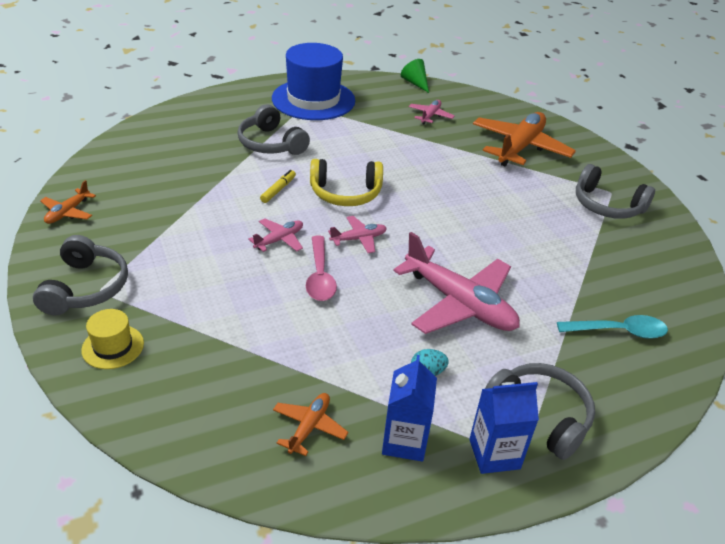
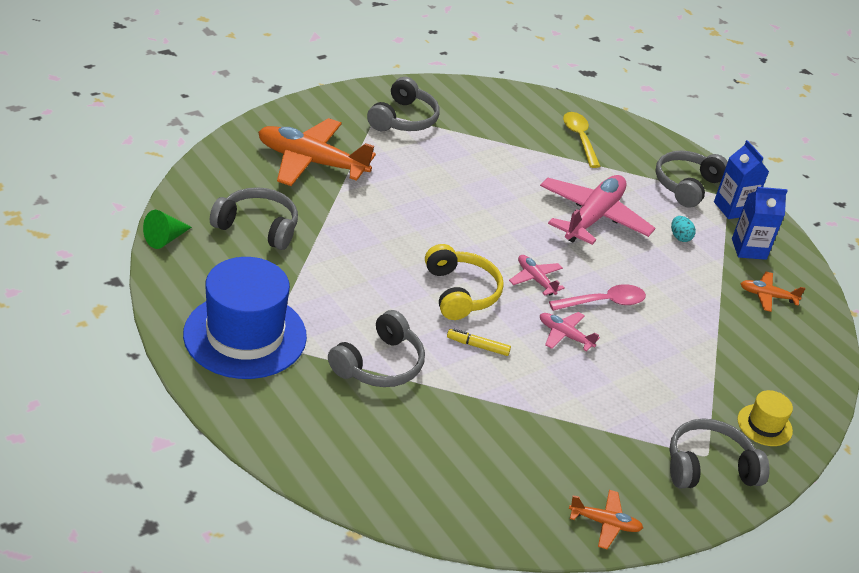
camera: 105 degrees left, 0 degrees up
pink plane [409,100,455,125] -> grey headphones [210,187,298,250]
turquoise spoon [557,315,668,339] -> yellow spoon [563,112,600,168]

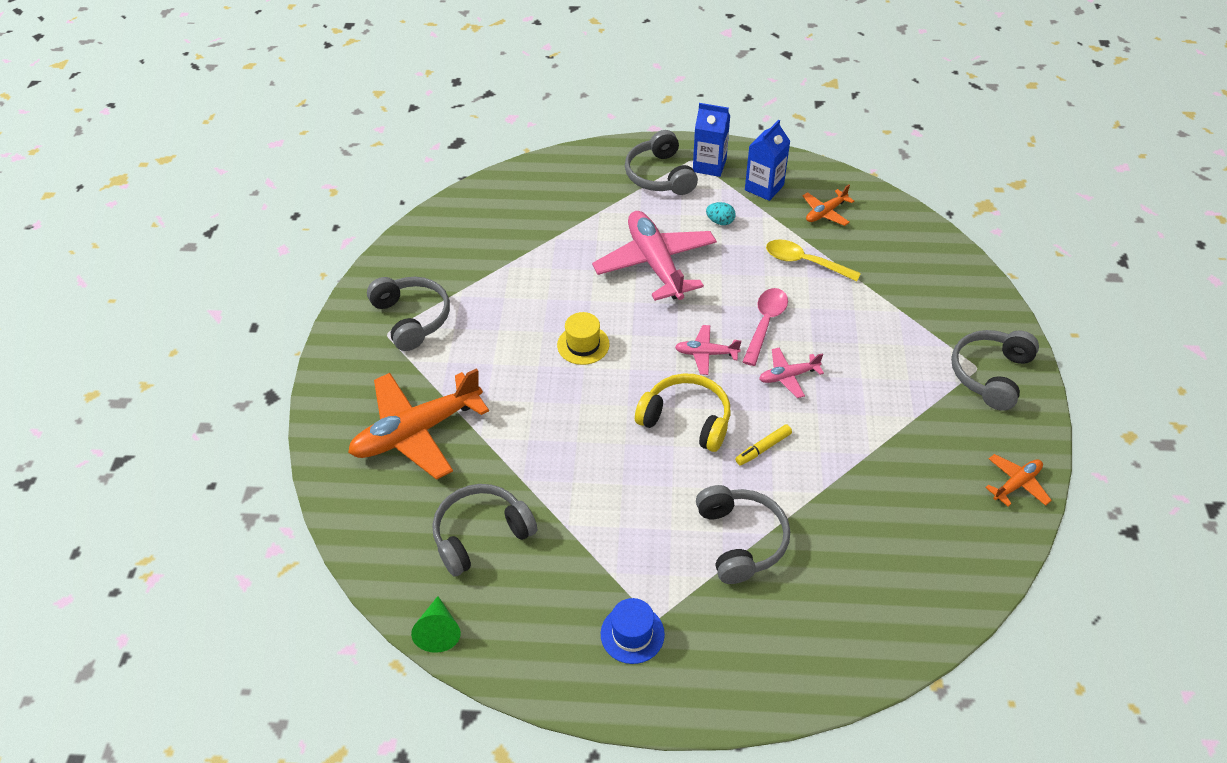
camera: 45 degrees left, 10 degrees up
blue hat [183,257,307,379] -> blue hat [601,598,665,664], size x0.46
yellow spoon [563,112,600,168] -> yellow spoon moved to [766,239,861,281]
yellow hat [738,390,793,446] -> yellow hat moved to [557,312,610,365]

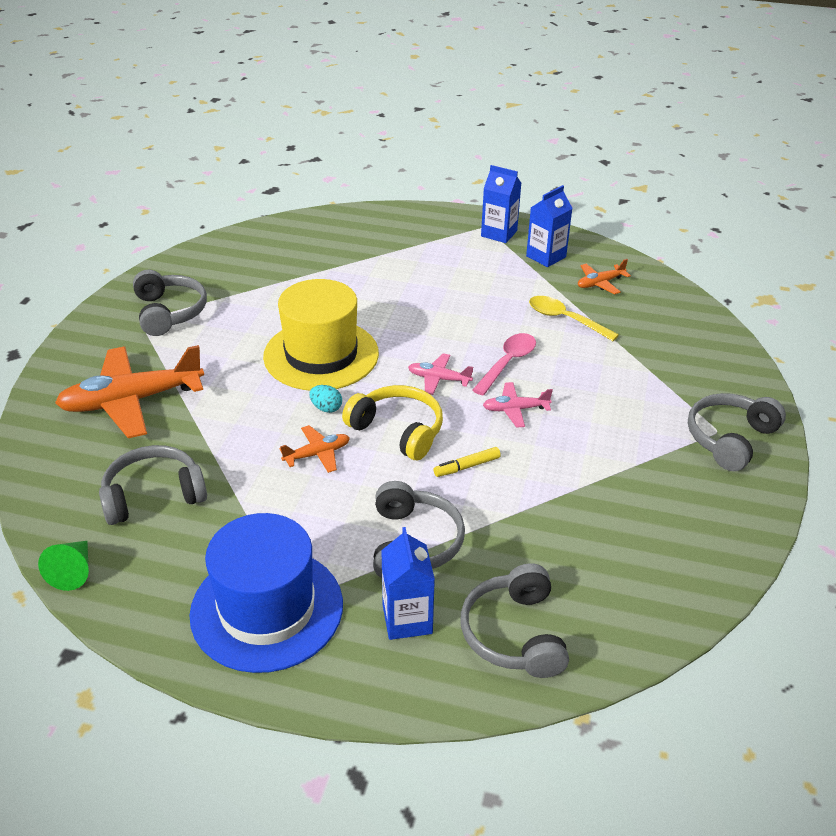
camera: 10 degrees right, 10 degrees down
yellow hat [557,312,610,365] -> yellow hat [263,279,379,391], size x2.19
pink plane [592,211,717,301] -> none
blue hat [601,598,665,664] -> blue hat [189,513,343,673], size x2.19
grey headphones [625,130,698,195] -> grey headphones moved to [461,563,569,678]
turquoise egg [706,202,736,225] -> turquoise egg moved to [309,385,342,413]
orange plane [985,454,1052,507] -> orange plane moved to [279,425,350,473]
none -> blue carton [381,527,435,640]

